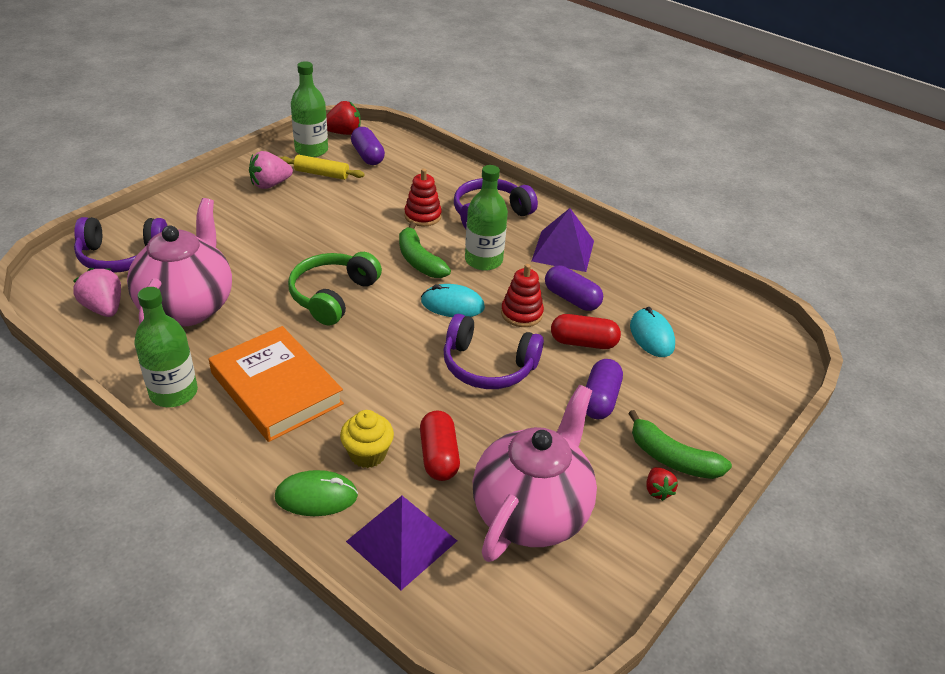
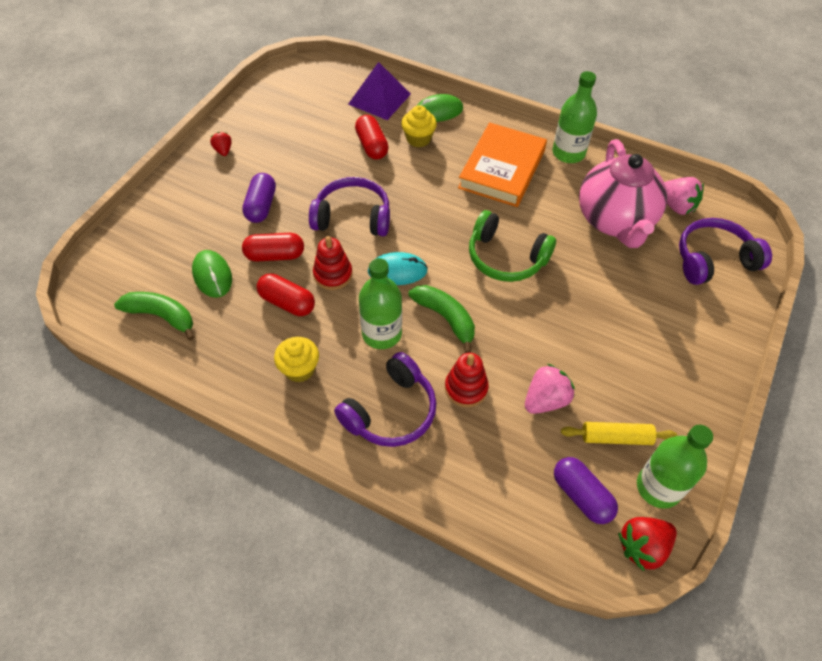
camera: 170 degrees right, 15 degrees up
orange book [209,326,344,442] -> orange book turned 75 degrees clockwise [458,122,547,207]
pink strawberry [249,151,293,189] -> pink strawberry moved to [525,364,575,414]
green headphones [288,252,382,325] -> green headphones turned 105 degrees clockwise [469,210,556,282]
pink teapot [473,385,597,562] -> none
purple pyramid [532,208,594,272] -> yellow cupcake [274,337,319,382]
purple capsule [545,266,603,311] -> red capsule [256,273,315,316]
green banana [628,410,732,479] -> green banana moved to [114,292,195,341]
turquoise mouse [630,307,675,357] -> green mouse [192,250,232,298]

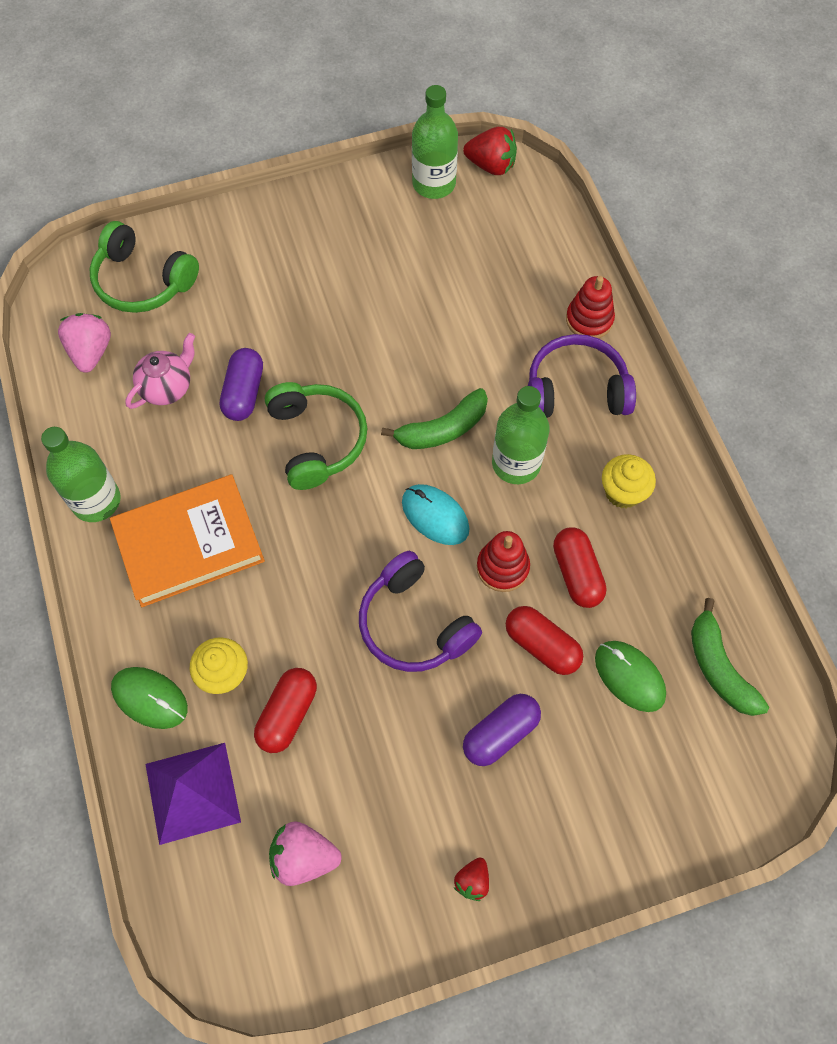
camera: 135 degrees left, 10 degrees up
green mouse [192,250,232,298] -> green mouse turned 60 degrees counterclockwise [595,641,666,712]
green banana [408,285,475,353] -> green banana turned 120 degrees counterclockwise [381,388,488,449]
red stacking toy [445,353,489,407] -> red stacking toy moved to [566,276,615,338]
pink strawberry [525,364,575,414] -> pink strawberry moved to [269,821,342,886]
purple capsule [554,457,618,524] -> purple capsule moved to [220,348,263,421]
yellow rolling pin [561,422,678,445] -> none
pink teapot [579,139,667,248] -> pink teapot [125,333,195,409], size x0.50
purple headphones [679,218,772,285] -> green headphones [90,221,199,313]

